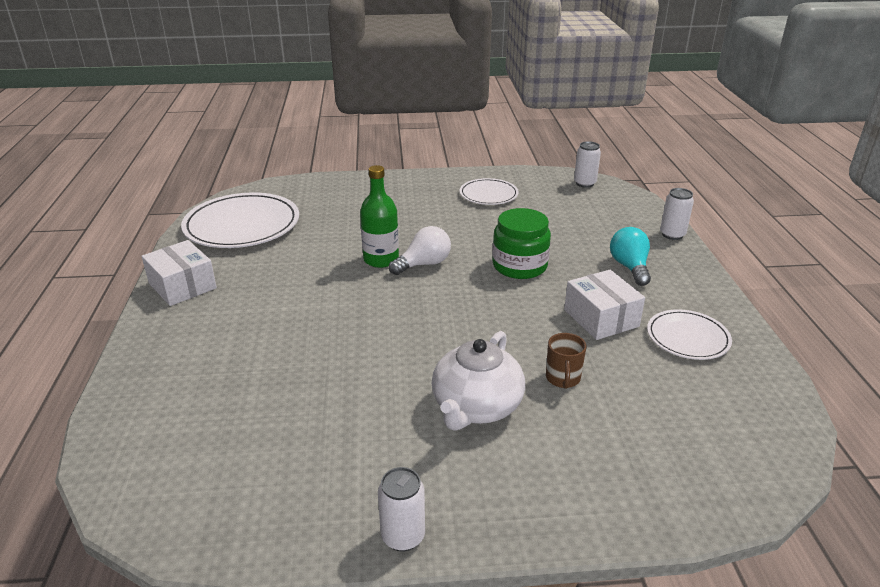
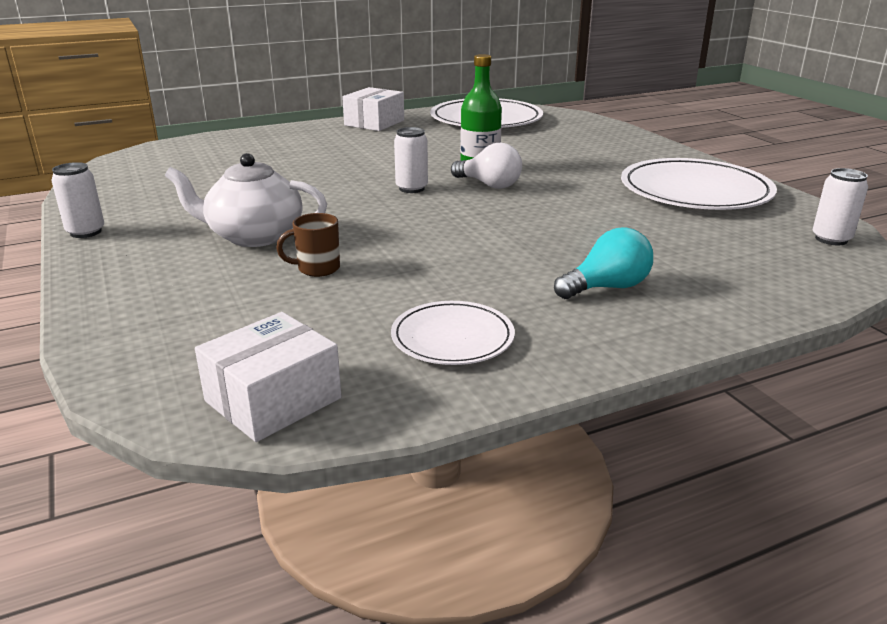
camera: 70 degrees right, 5 degrees down
white plate [460,178,519,205] -> white plate [621,158,777,210], size x1.79
green jar [492,208,551,279] -> none
white box [564,270,645,340] -> white box moved to [195,312,342,442]
white can [660,188,694,240] -> white can moved to [394,127,428,193]

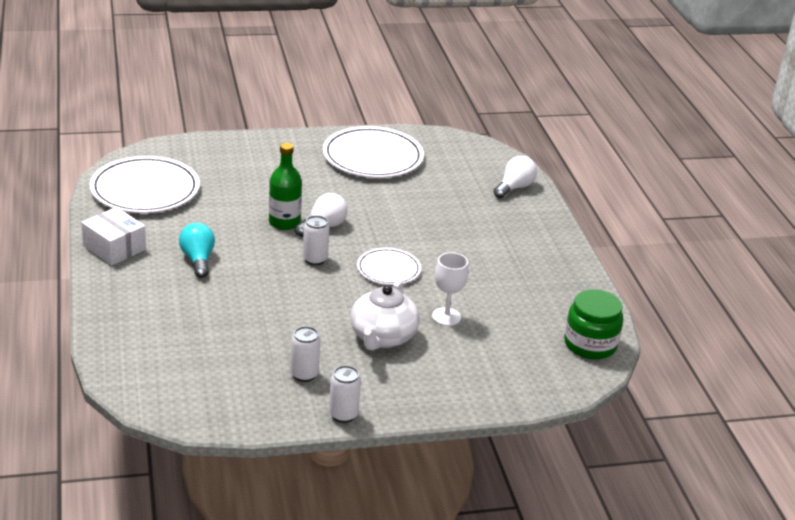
camera: 80 degrees left, 5 degrees up
white box [195,312,342,442] -> green jar [564,289,623,359]
brown mug [276,213,340,277] -> white goblet [432,252,468,326]
white plate [391,301,515,365] -> white plate moved to [357,248,421,285]
turquoise light bulb [554,227,653,299] -> turquoise light bulb moved to [179,223,215,278]
white can [813,168,868,245] -> white can moved to [290,326,320,382]
none -> white light bulb [494,156,537,198]

